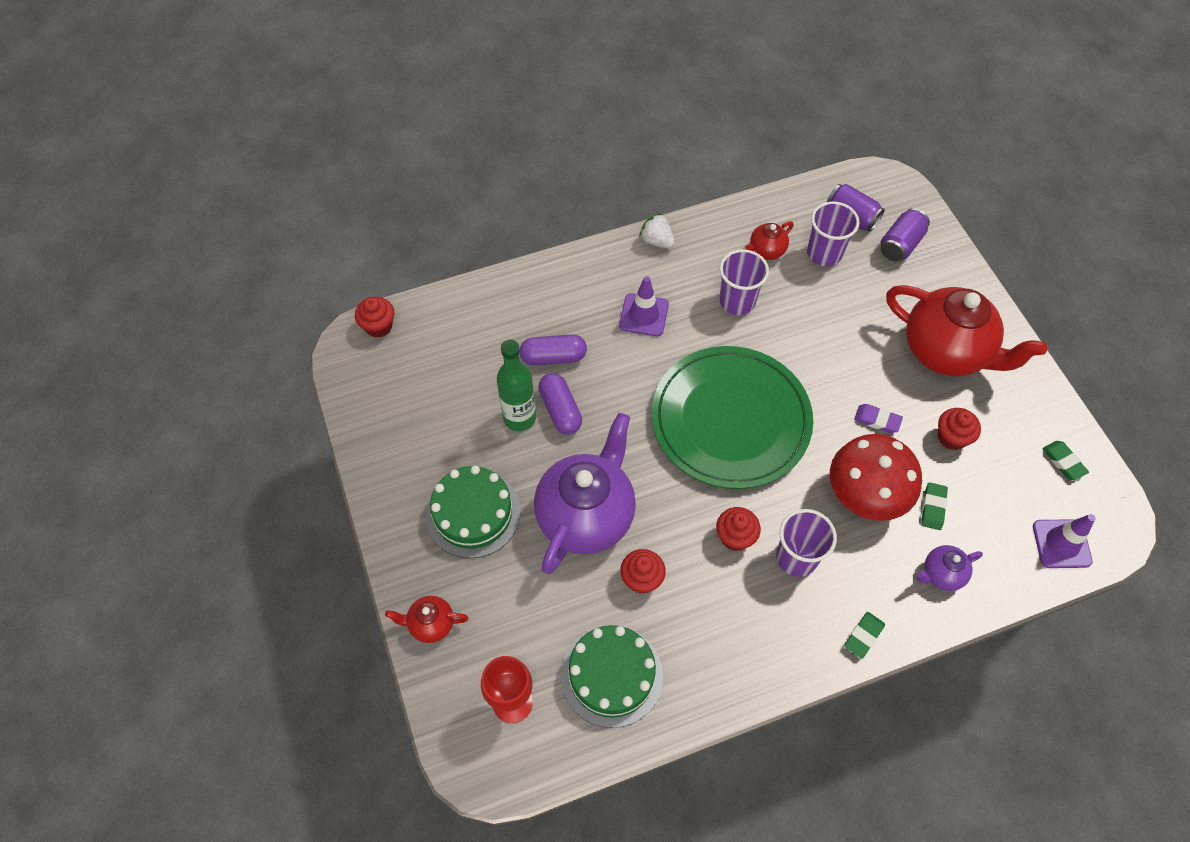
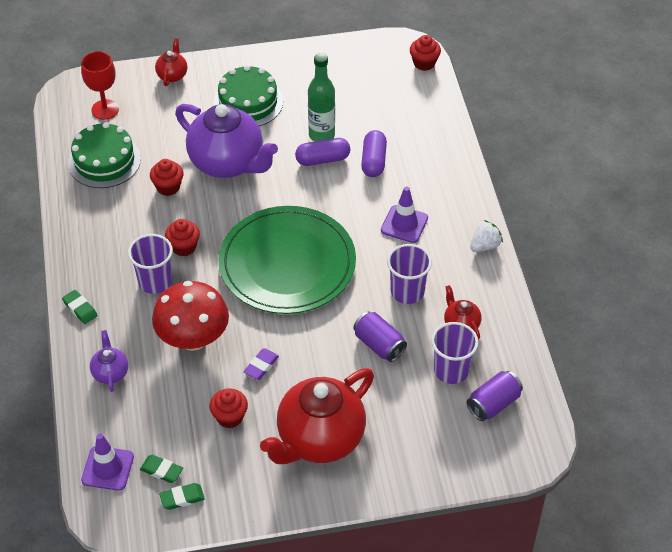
camera: 100 degrees right, 10 degrees down
purple can [881,208,930,262] -> purple can moved to [353,311,407,362]
green eraser [921,482,948,530] -> green eraser moved to [140,455,183,483]

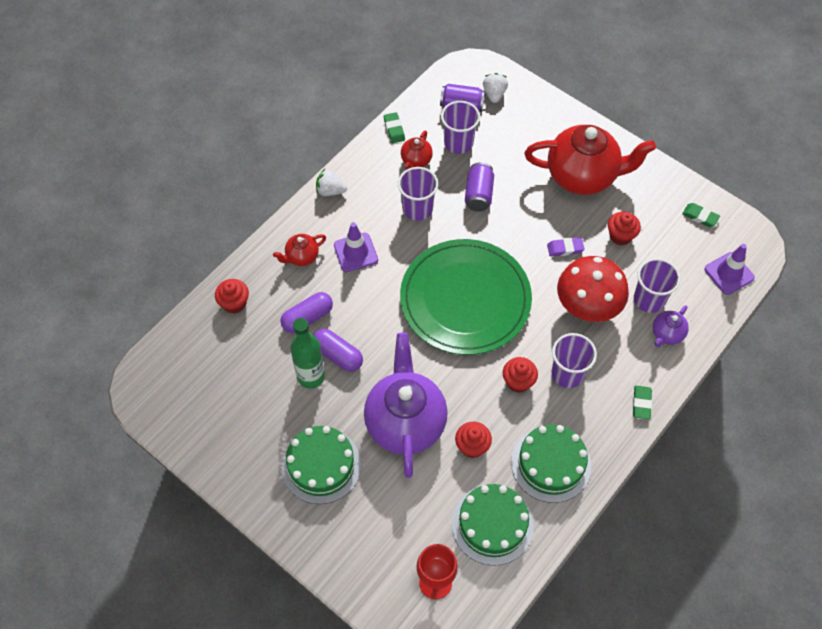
camera: 130 degrees left, 10 degrees up
green eraser [140,455,183,483] -> green eraser moved to [384,112,405,143]
red teapot [155,38,187,86] -> red teapot moved to [273,234,326,266]
red cupcake [410,35,441,71] -> red cupcake moved to [215,279,249,313]
none -> white strawberry [483,73,508,103]
none -> green cake [511,425,591,503]
none -> purple cup [634,258,681,313]

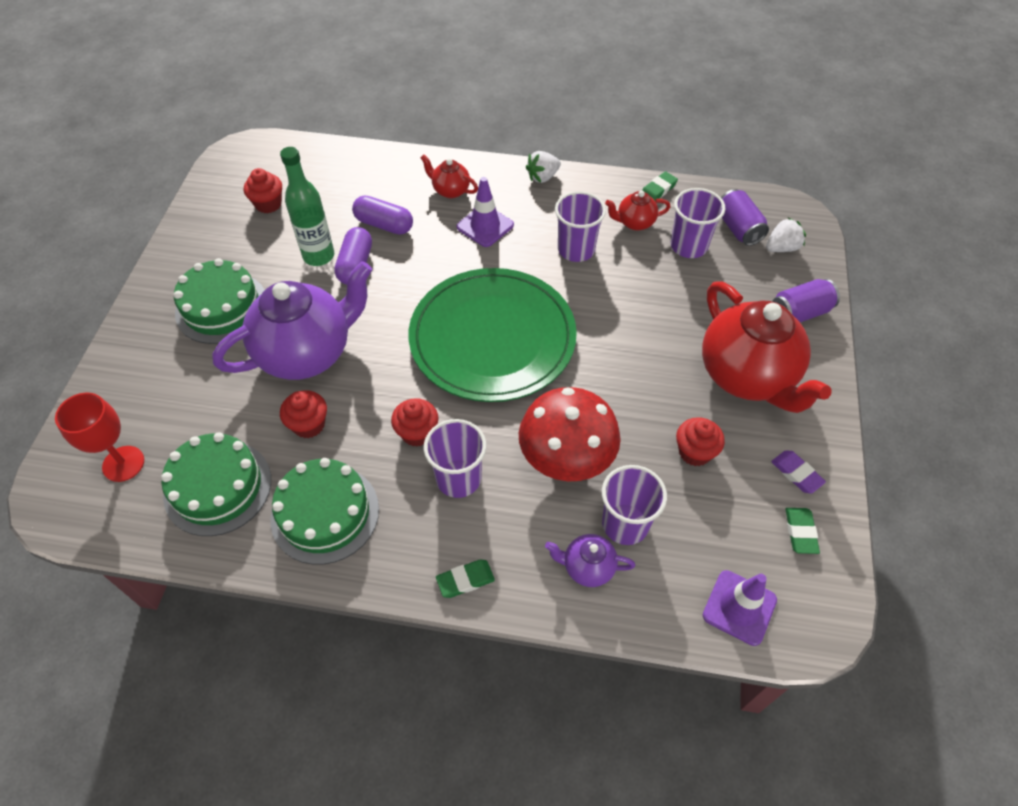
camera: 60 degrees right, 5 degrees down
red cupcake [215,279,249,313] -> red cupcake moved to [244,168,282,213]
white strawberry [316,169,347,196] -> white strawberry turned 105 degrees counterclockwise [526,151,561,183]
purple can [465,162,494,212] -> purple can moved to [772,279,840,322]
purple eraser [547,238,585,256] -> purple eraser moved to [771,450,826,494]

